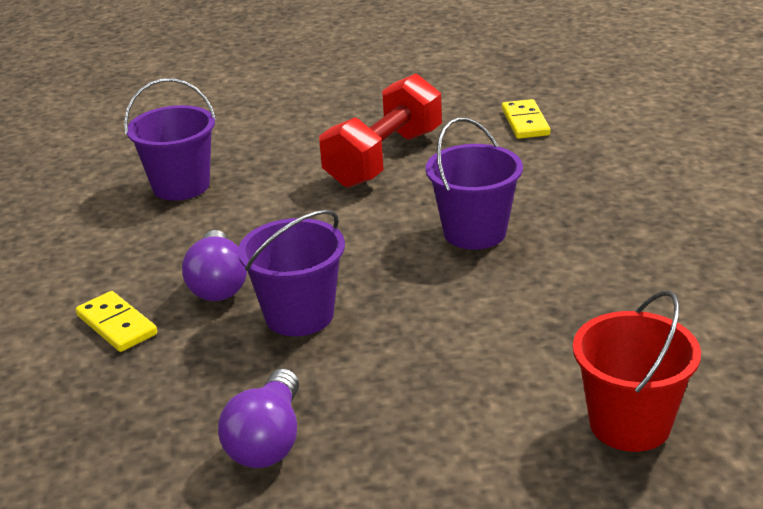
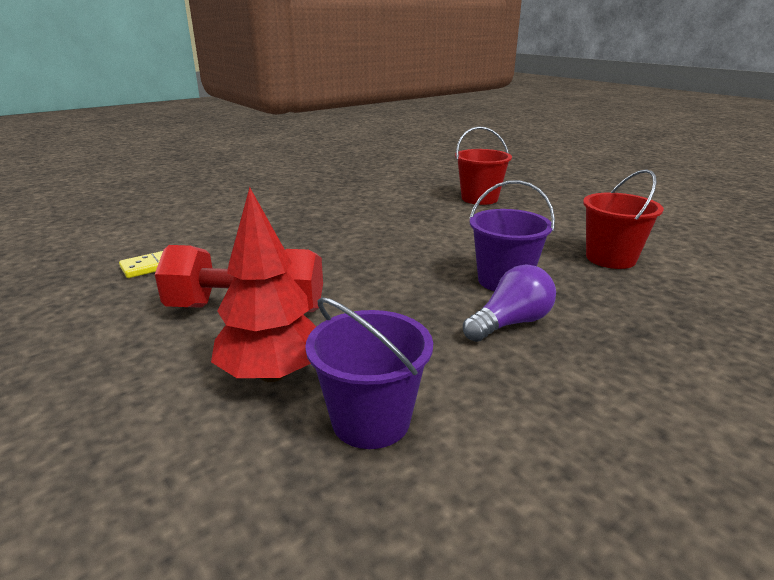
camera: 120 degrees left, 5 degrees down
yellow domino [76,291,157,352] -> none
purple light bulb [218,368,299,468] -> red bucket [583,169,664,269]
purple bucket [425,117,523,250] -> none
none -> red tree [211,187,316,382]

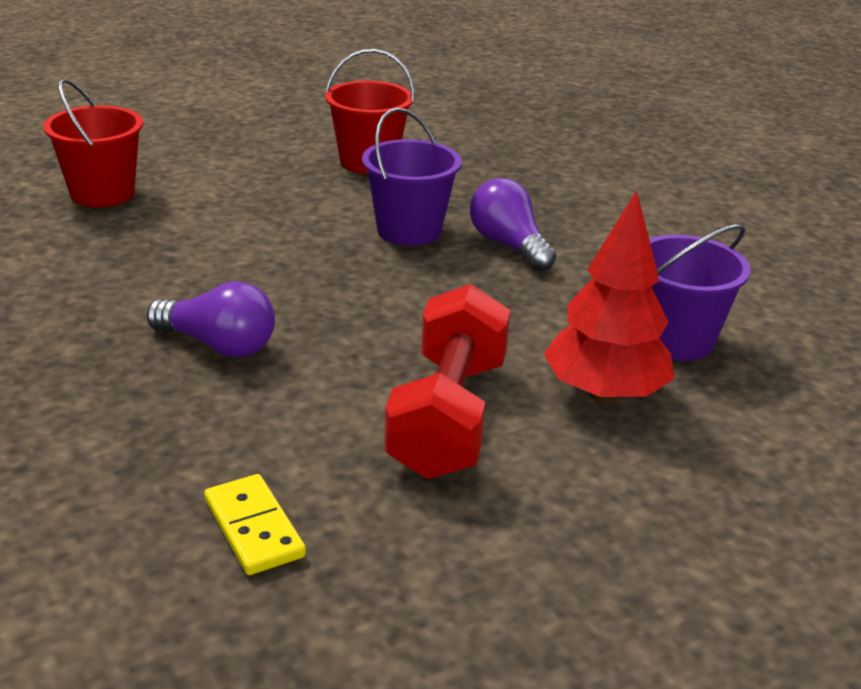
camera: 85 degrees left, 5 degrees up
none -> purple light bulb [146,281,275,357]

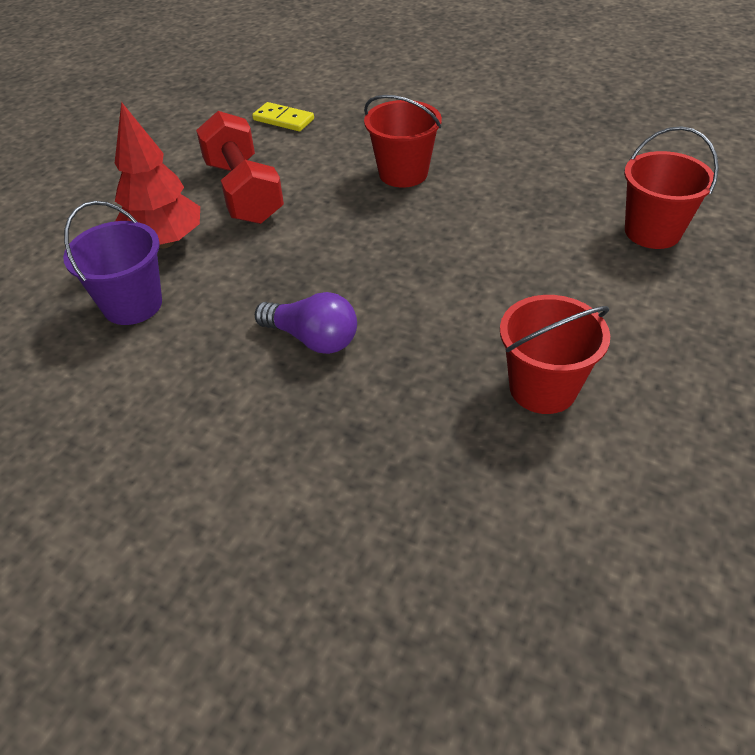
camera: 150 degrees right, 15 degrees up
purple light bulb [146,281,275,357] -> red bucket [364,95,442,188]
purple bucket [362,108,462,246] -> none

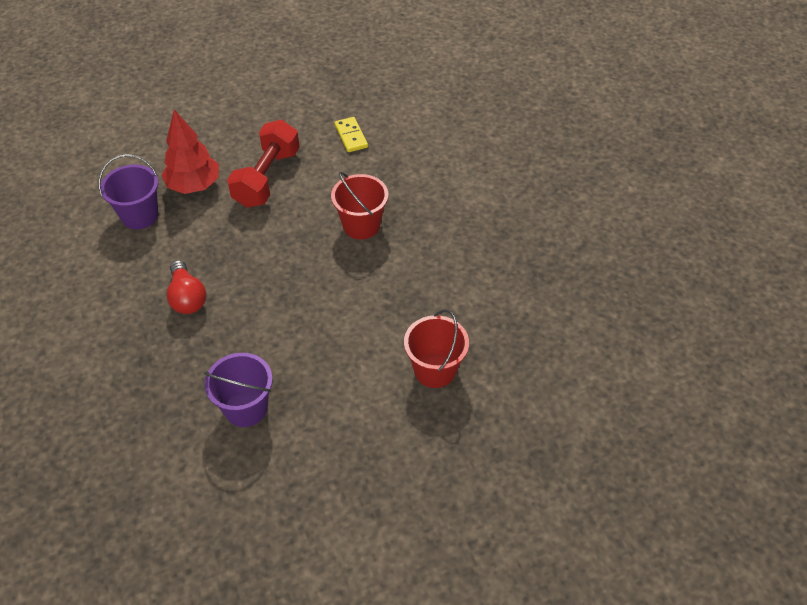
camera: 40 degrees right, 5 degrees up
purple light bulb [255,292,357,354] -> red light bulb [167,260,206,314]
red bucket [500,295,610,414] -> purple bucket [204,353,273,427]

